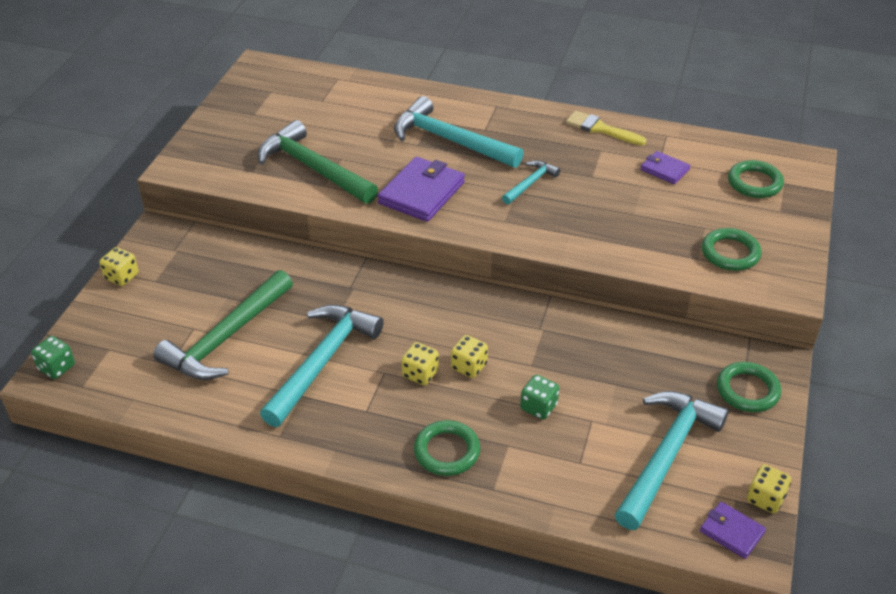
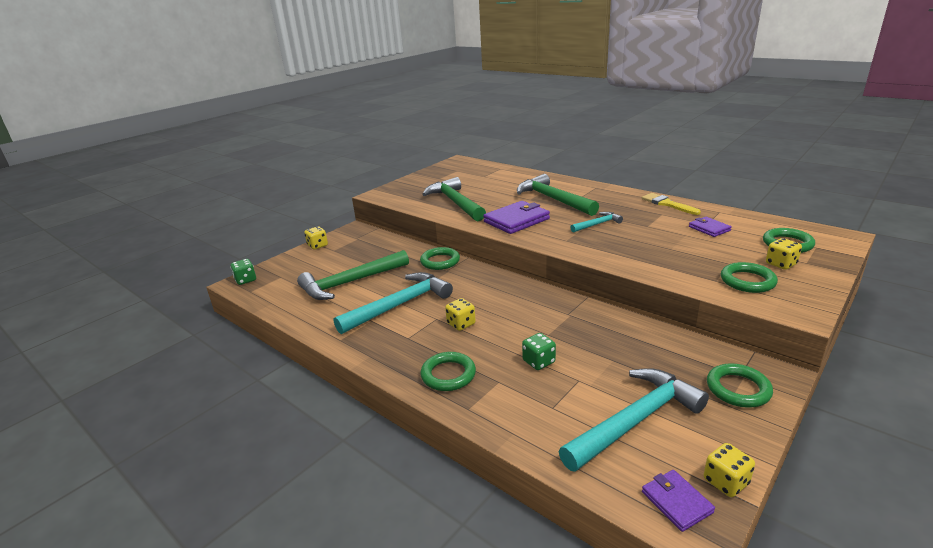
camera: 25 degrees right, 15 degrees down
turquoise hammer [394,96,524,168] -> green hammer [517,174,599,216]
yellow dice [451,335,488,378] -> yellow dice moved to [766,238,802,270]
none -> green ring [420,247,460,270]

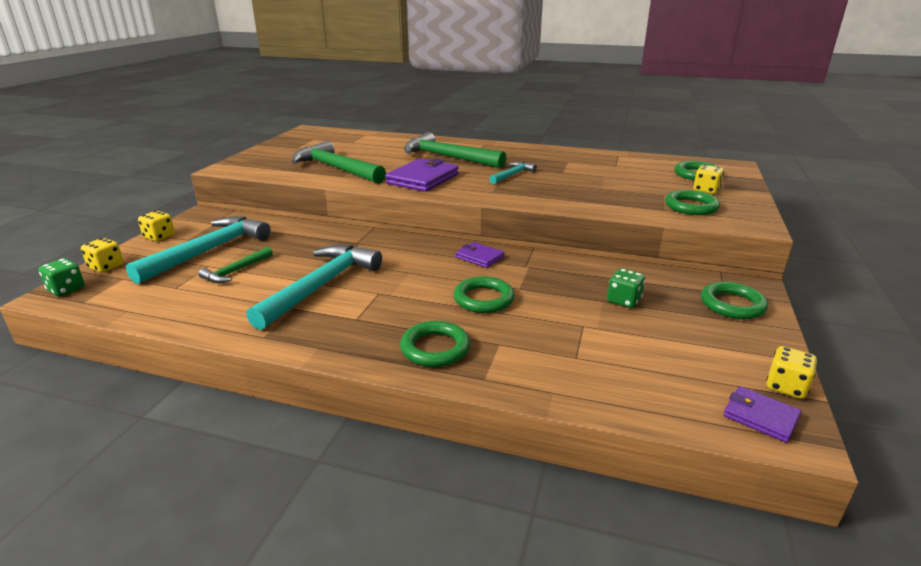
camera: 25 degrees left, 0 degrees up
green hammer [297,250,409,300] -> green hammer [198,247,273,283], size x0.51
green ring [420,247,460,270] -> green ring moved to [453,276,515,313]
yellow dice [445,298,476,331] -> yellow dice moved to [81,238,124,272]
green dice [522,333,556,370] -> green dice moved to [607,268,645,308]
turquoise hammer [559,368,709,472] -> turquoise hammer moved to [126,216,270,284]
yellow brush [642,193,701,215] -> none
purple wallet [689,217,732,237] -> purple wallet moved to [456,242,505,268]

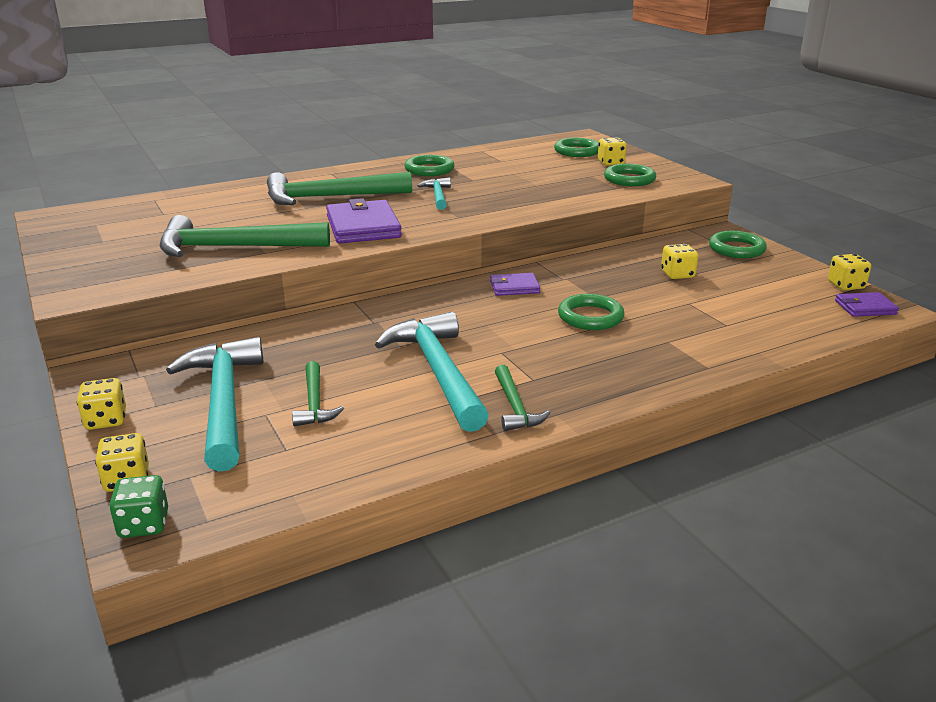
camera: 45 degrees left, 0 degrees up
green ring [400,321,470,367] -> green ring moved to [405,155,455,176]
green dice [607,268,645,308] -> yellow dice [661,244,698,279]
none -> green hammer [495,365,551,431]

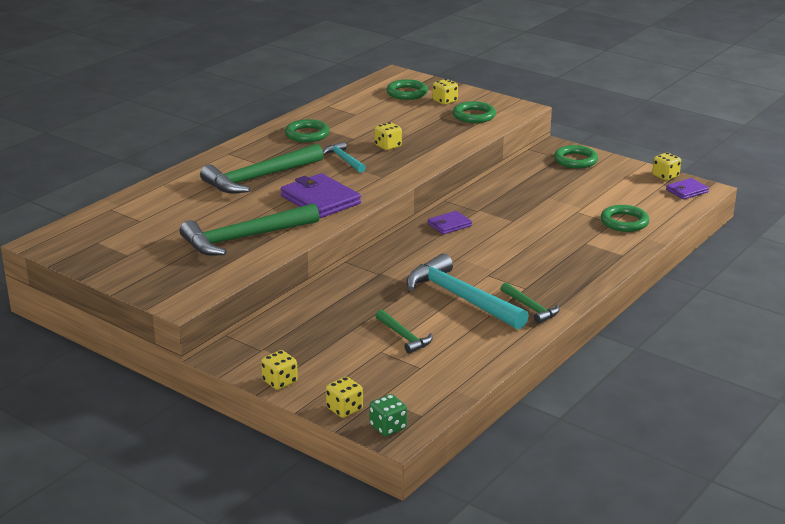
camera: 25 degrees left, 0 degrees up
turquoise hammer [166,337,263,472] -> none
green ring [558,294,625,330] -> green ring moved to [601,205,649,232]
yellow dice [661,244,698,279] -> yellow dice moved to [375,122,402,150]

